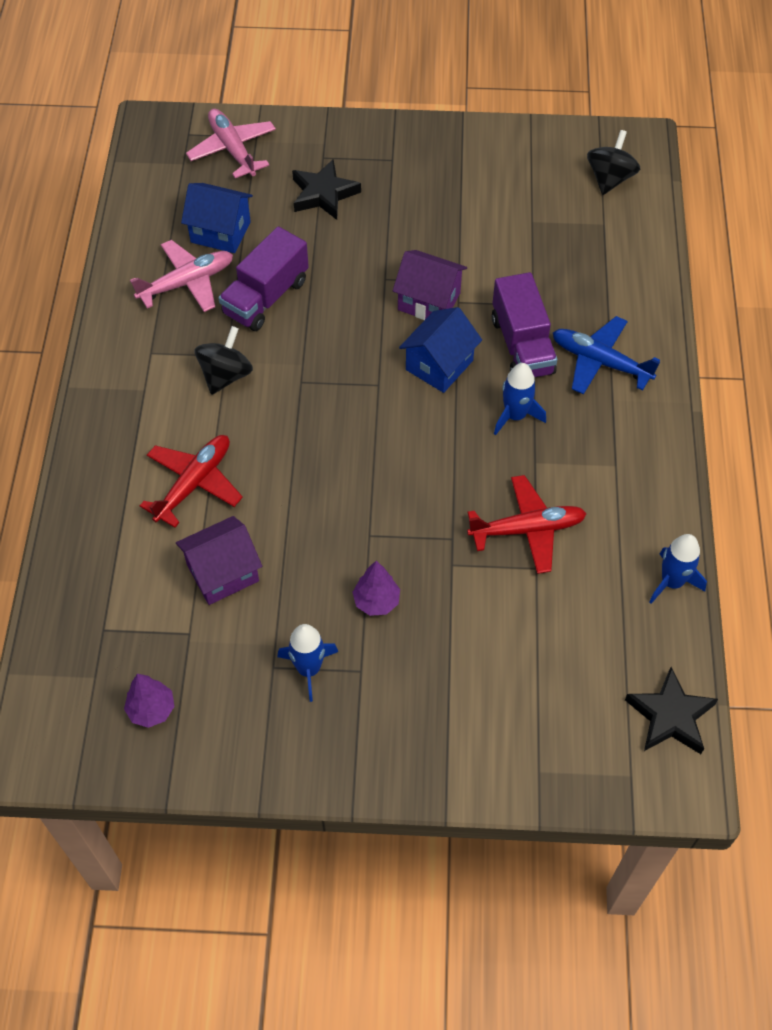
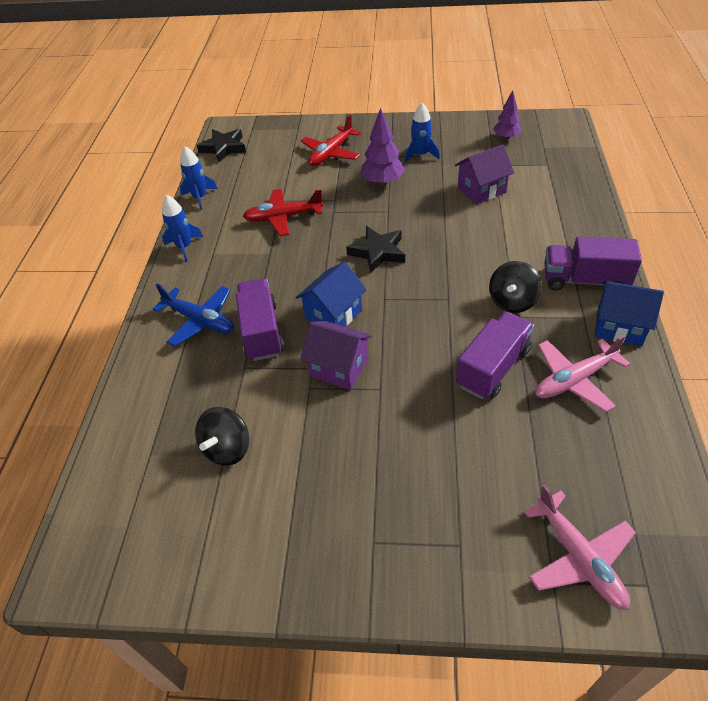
camera: 175 degrees left, 10 degrees down
red plane [140,435,243,528] -> red plane moved to [301,115,361,166]
blue house [181,183,253,253] -> blue house moved to [595,281,664,346]
black star [292,159,361,220] -> black star moved to [346,226,405,273]
purple tree [352,561,400,616] -> purple tree [360,108,405,186], size x1.50
blue rocket [494,363,546,435] -> blue rocket moved to [162,195,203,262]
black spinning top [587,130,640,195] -> black spinning top moved to [195,407,249,465]
none -> purple truck [544,237,642,291]

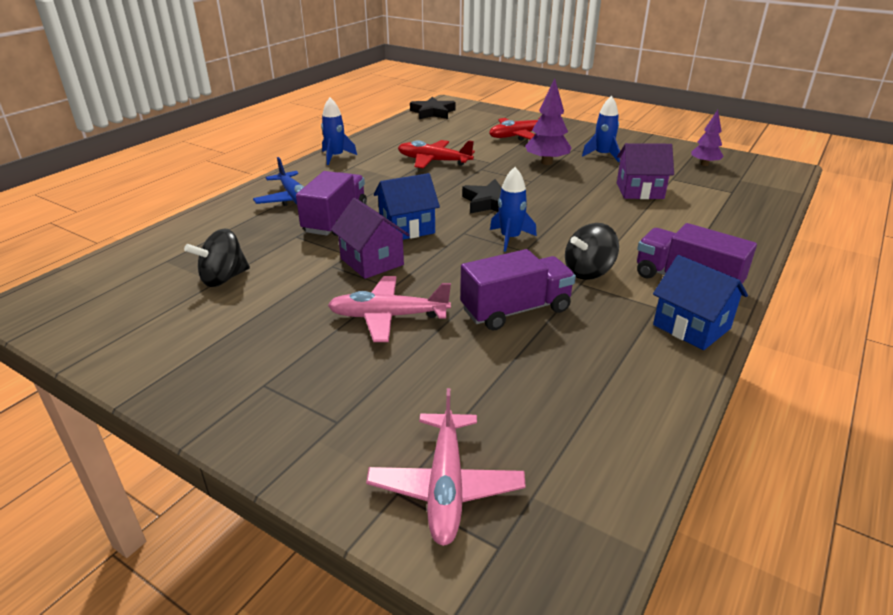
camera: 25 degrees right, 15 degrees down
blue rocket [180,146,218,210] -> blue rocket moved to [490,167,537,252]
pink plane [535,335,630,412] -> pink plane moved to [328,276,451,342]

